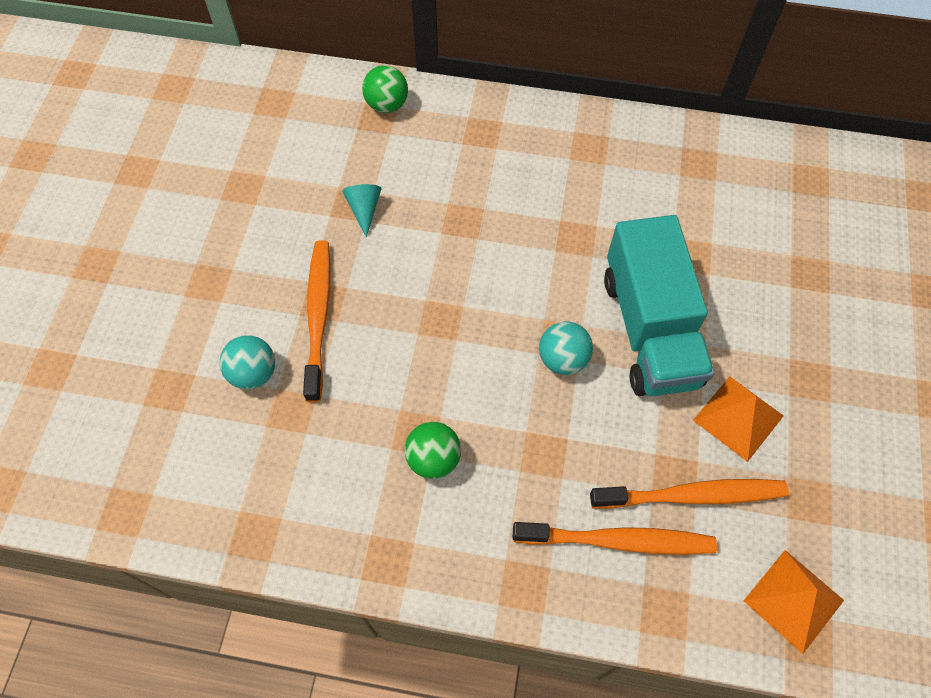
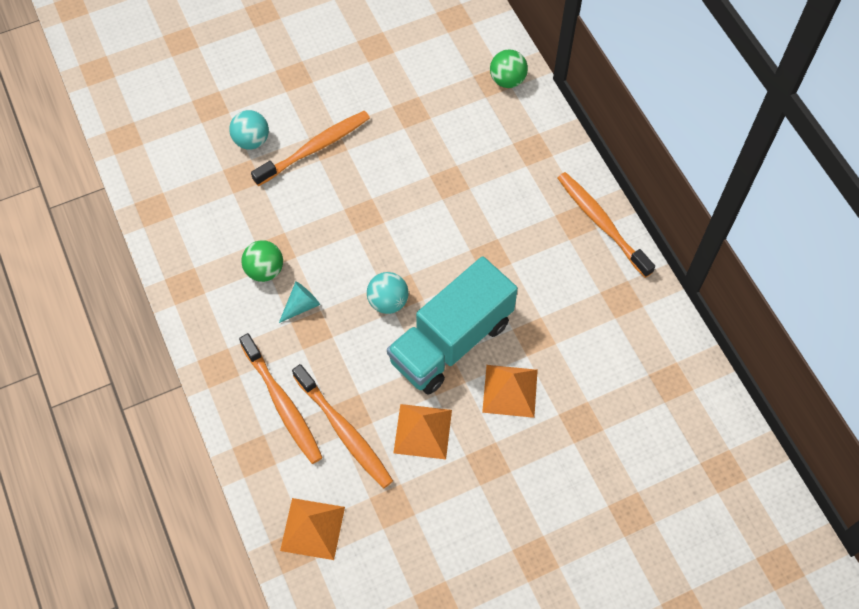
camera: 55 degrees right, 0 degrees up
turquoise cone [342,184,381,238] -> turquoise cone moved to [279,281,320,323]
none -> orange pyramid [482,365,538,418]
none -> orange toothbrush [558,172,655,278]

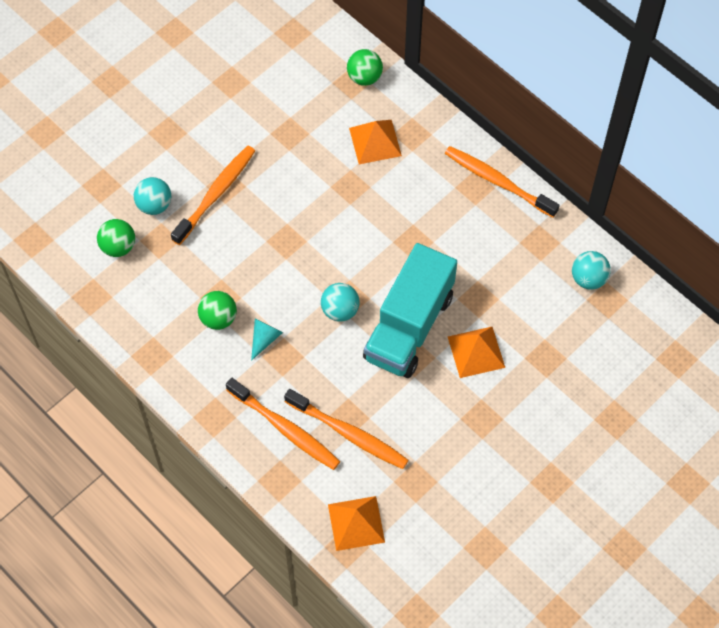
camera: 20 degrees left, 0 degrees up
orange pyramid [394,404,452,459] -> orange pyramid moved to [349,120,402,164]
none -> green ball [97,219,135,257]
none -> turquoise ball [572,251,611,290]

